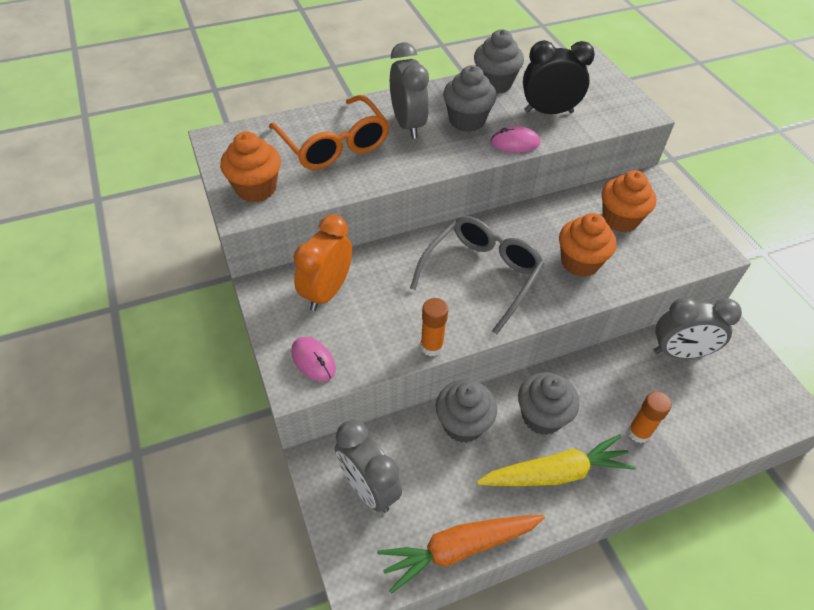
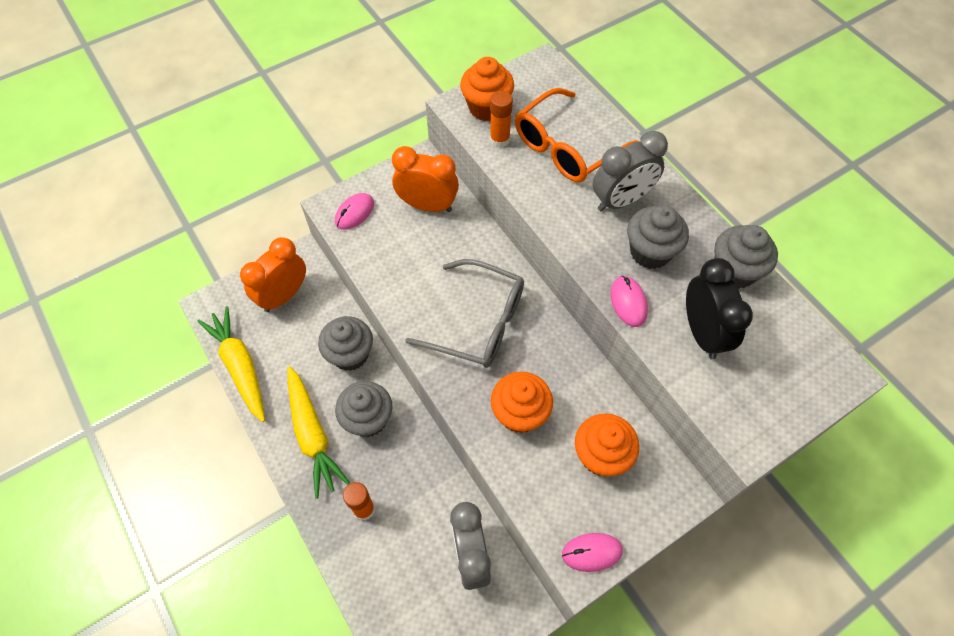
camera: 80 degrees right, 10 degrees up
grey clock [335,420,402,512] -> orange clock [240,237,306,312]
orange carrot [377,515,545,594] -> yellow carrot [198,306,265,422]
orange glue stick [421,298,448,356] -> orange glue stick moved to [490,91,513,148]
none -> pink mouse [562,533,623,572]

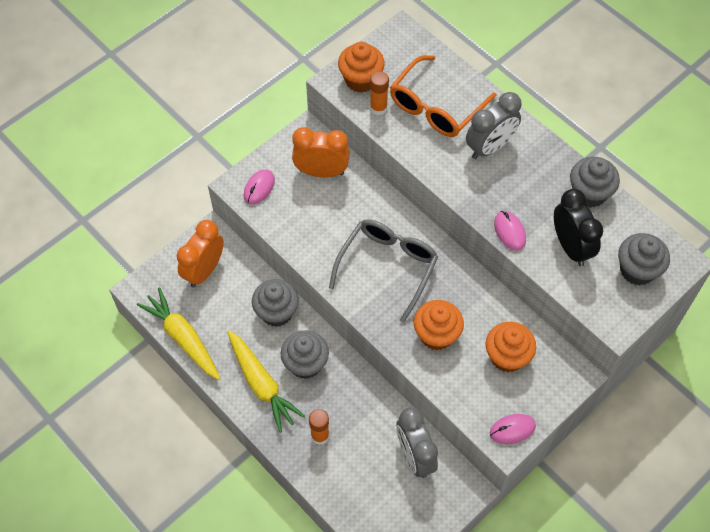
camera: 10 degrees left, 0 degrees up
grey glasses [405,259,524,368] -> grey glasses turned 75 degrees counterclockwise [329,220,438,323]
grey cupcake [627,205,689,269] -> grey cupcake moved to [618,233,670,285]

